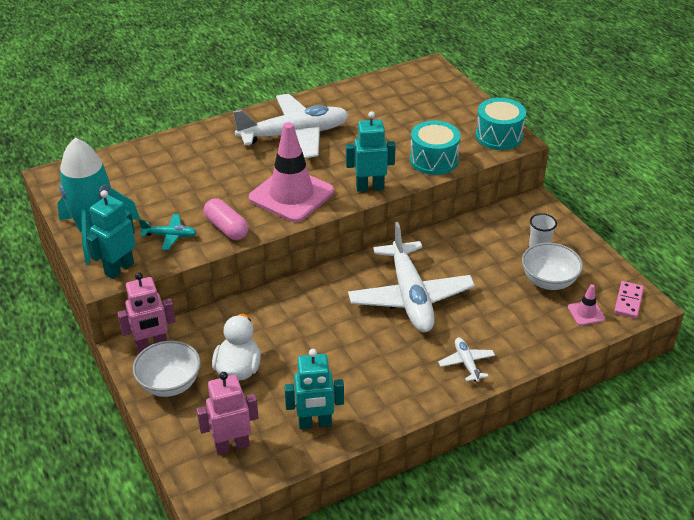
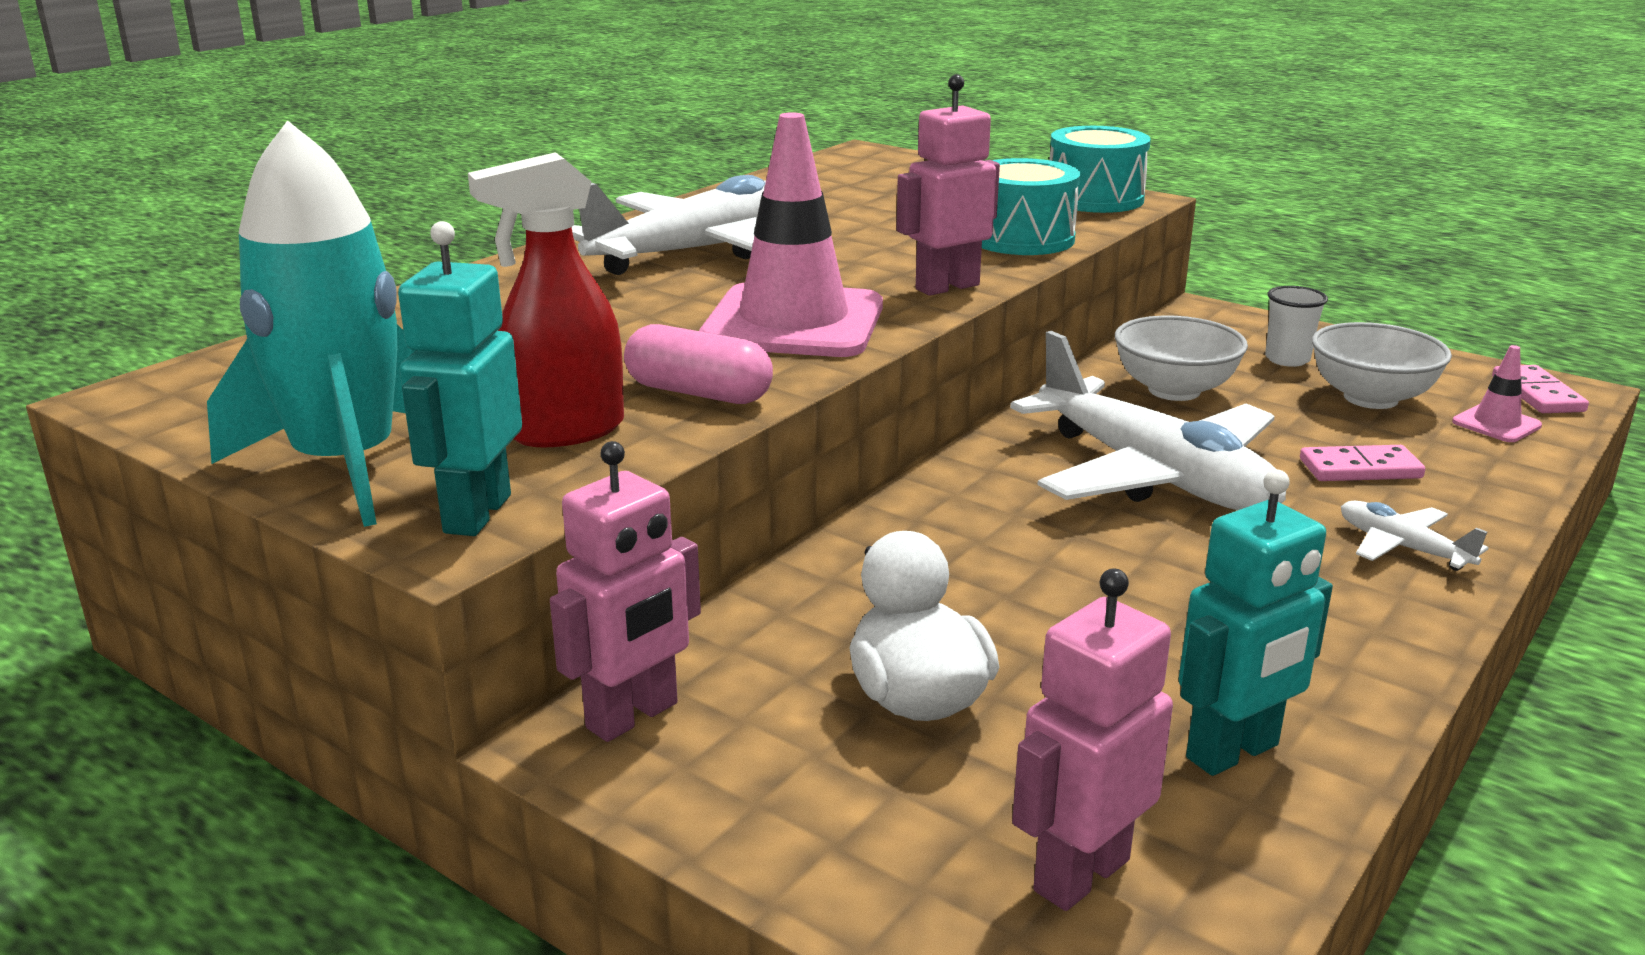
camera: 25 degrees left, 15 degrees down
white bowl [133,341,201,397] -> white bowl moved to [1115,316,1248,401]
turquoise plane [139,214,197,250] -> red spray bottle [468,152,624,447]
turquoise robot [346,111,396,192] -> pink robot [896,75,1000,296]
none -> pink domino [1300,445,1425,481]

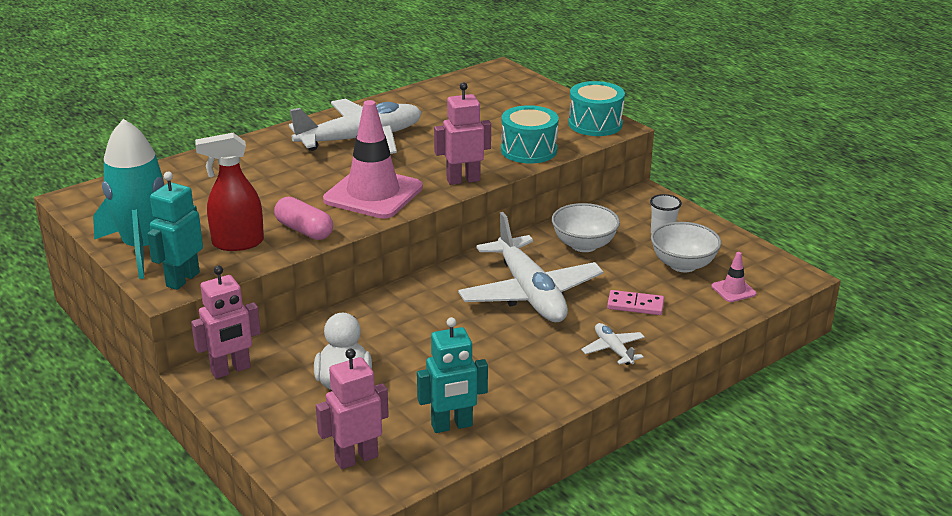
camera: 15 degrees right, 5 degrees up
pink domino [1492,365,1589,413] -> none

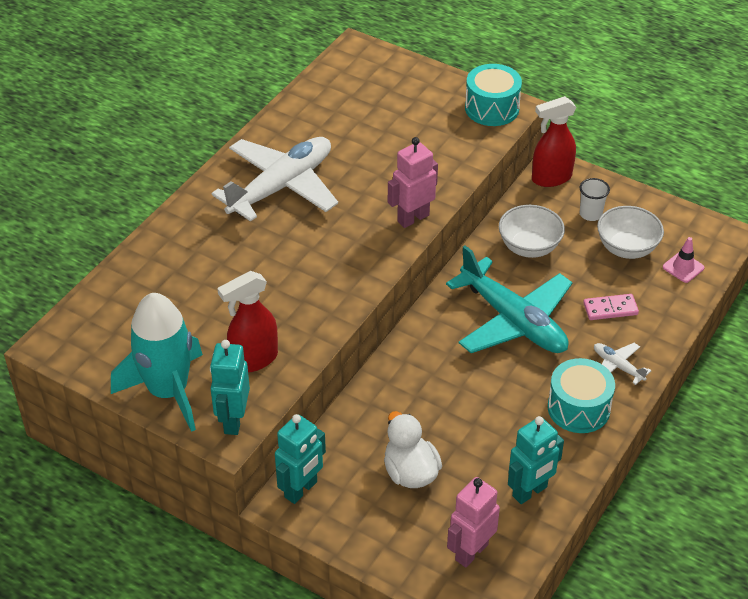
camera: 20 degrees left, 15 degrees up
pink robot [191,266,261,379] -> turquoise robot [275,414,326,504]
pink capsule [274,197,333,240] -> none
pink traffic cone [323,100,423,219] -> none
white plane [458,212,604,322] -> turquoise plane [446,245,572,353]
turquoise drum [501,105,559,164] -> turquoise drum moved to [548,358,615,433]
none -> red spray bottle [532,96,577,187]

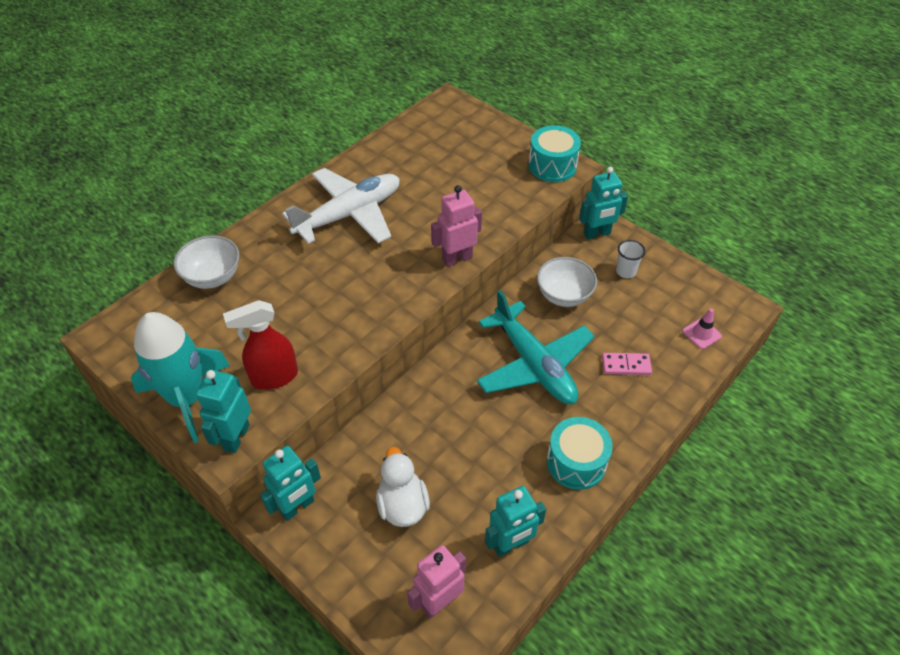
camera: 10 degrees right, 5 degrees up
red spray bottle [532,96,577,187] -> turquoise robot [579,167,628,239]
white plane [594,343,651,385] -> none
white bowl [597,206,664,259] -> white bowl moved to [174,235,239,289]

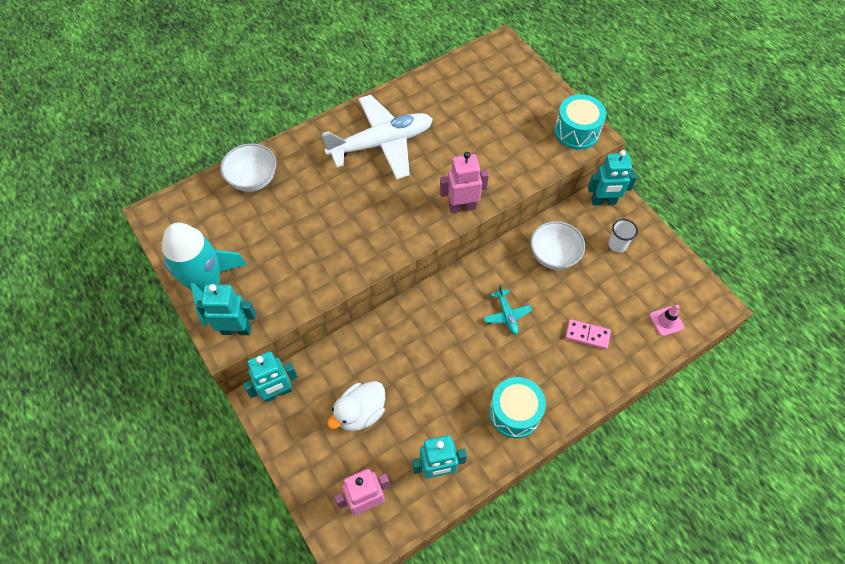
camera: 15 degrees right, 10 degrees up
turquoise robot [196,370,251,453] -> turquoise robot turned 60 degrees clockwise [196,284,256,335]
red spray bottle [223,300,298,390] -> none
white duck [376,447,430,527] -> white duck turned 135 degrees counterclockwise [327,381,385,431]
turquoise plane [477,290,595,404] -> turquoise plane [483,285,532,334], size x0.43

